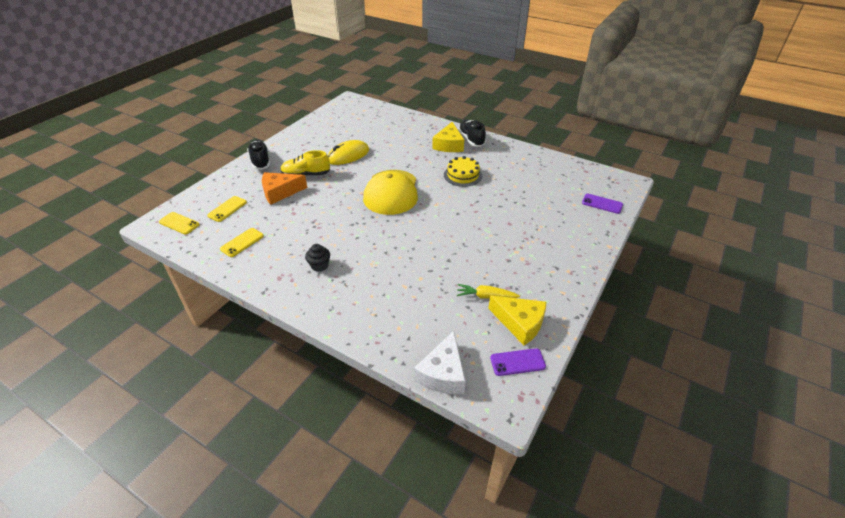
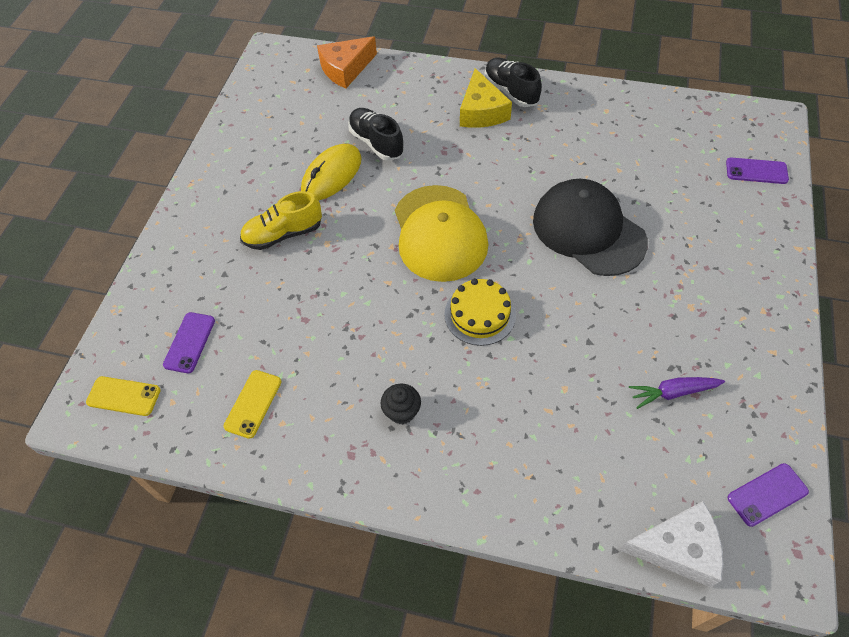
camera: 15 degrees left, 15 degrees up
yellow phone [207,196,247,222] -> purple phone [163,312,215,373]
black shoe [247,140,271,169] -> black shoe moved to [348,108,404,161]
orange cheese [262,172,307,205] -> orange cheese moved to [317,36,377,89]
white cheese [414,331,466,394] -> white cheese turned 90 degrees counterclockwise [620,501,723,587]
yellow cake [444,156,482,187] -> yellow cake moved to [444,278,516,346]
yellow carrot [457,284,520,298] -> purple carrot [629,377,725,409]
yellow cheese [488,296,546,345] -> none
none -> black cap [533,179,648,276]

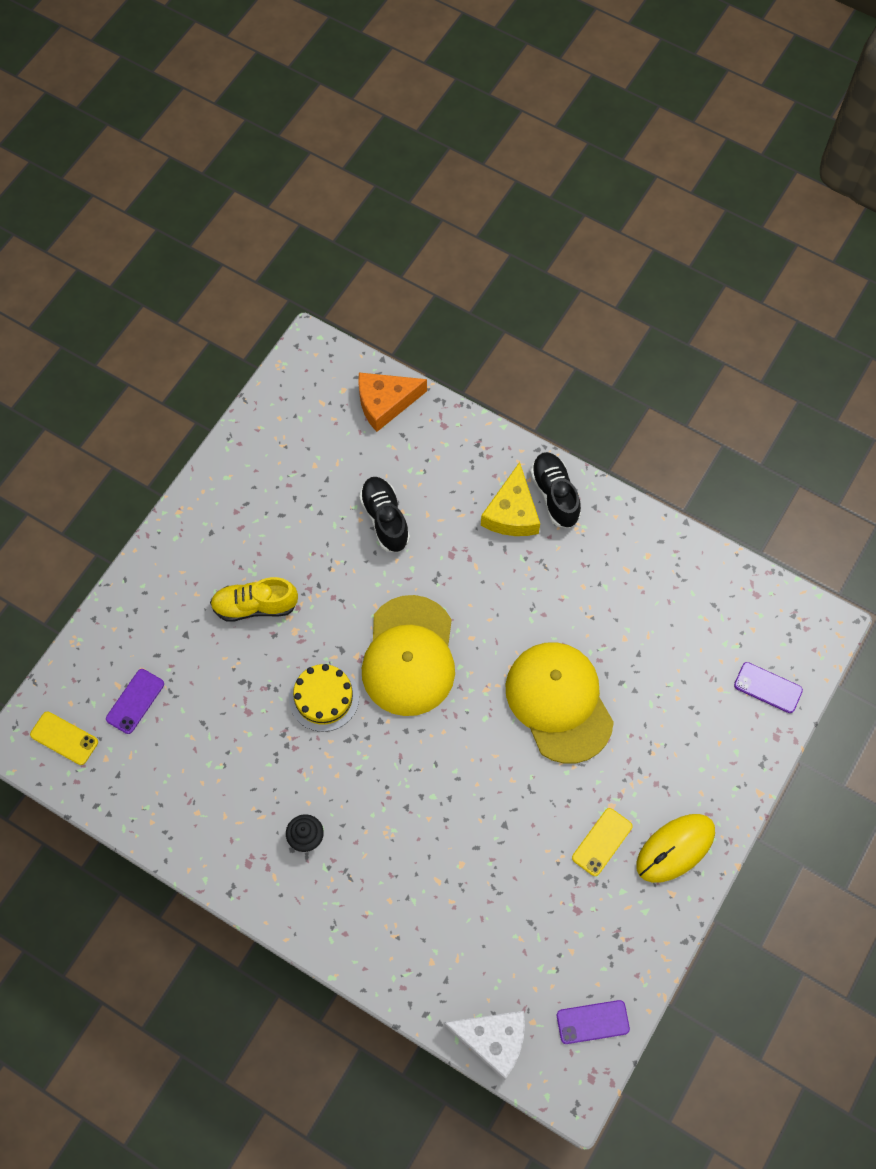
camera: 15 degrees right, 10 degrees up
yellow phone [223,370,281,439] -> yellow phone moved to [572,808,633,876]
yellow mouse [301,144,362,201] -> yellow mouse moved to [636,814,715,883]
yellow cake [444,278,516,346] -> yellow cake moved to [289,664,359,732]
black cap [533,179,648,276] -> yellow cap [505,642,614,764]
purple carrot [629,377,725,409] -> none

